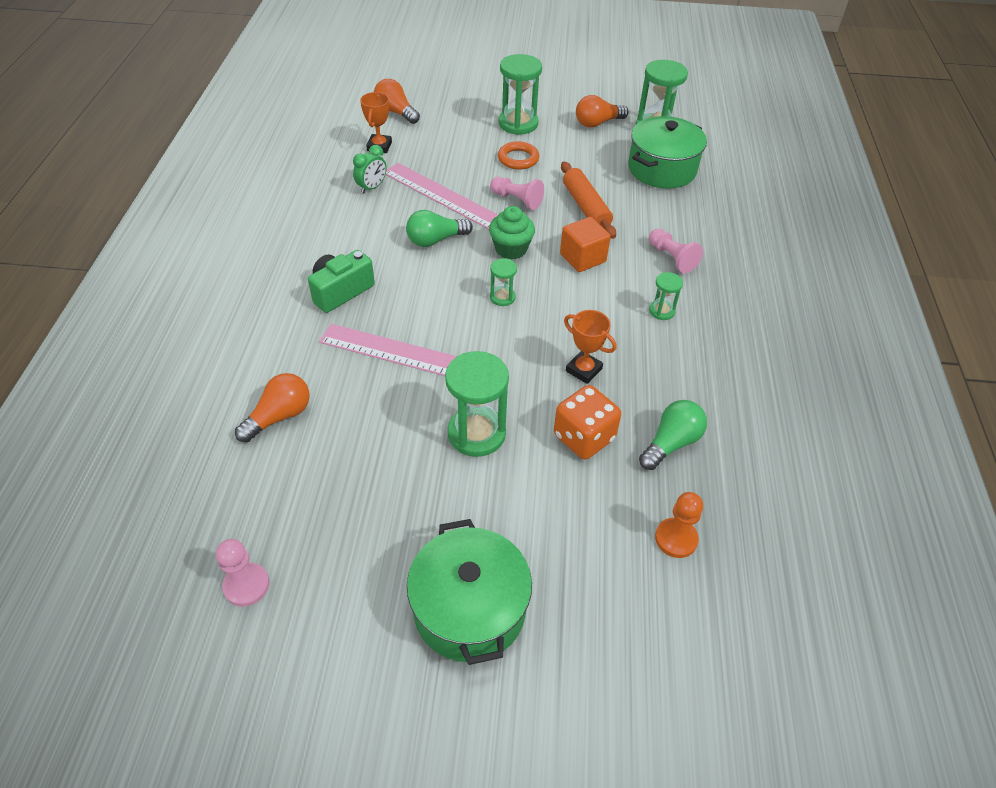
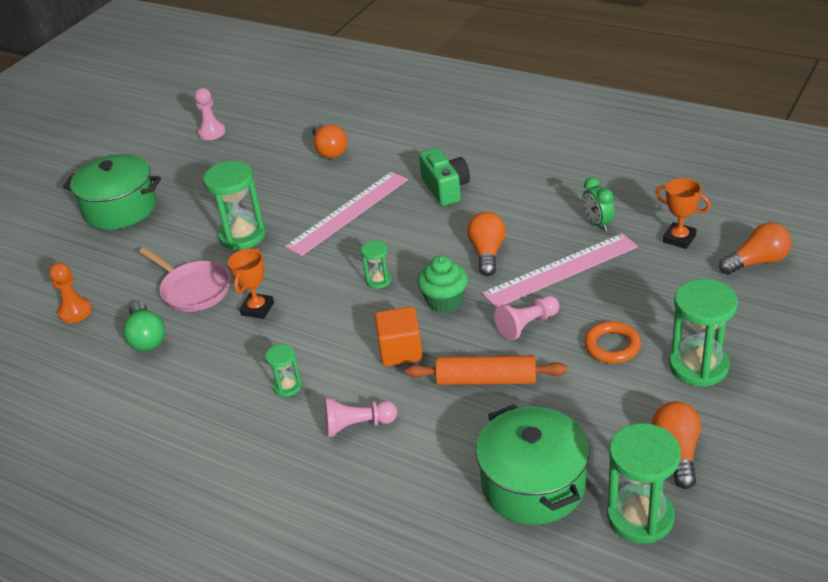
camera: 120 degrees right, 10 degrees down
green light bulb [406,210,473,247] -> orange light bulb [467,212,506,276]
orange dice [554,385,621,459] -> pink pan [139,247,230,312]
orange trophy [564,310,616,384] -> orange trophy turned 45 degrees counterclockwise [228,248,274,319]

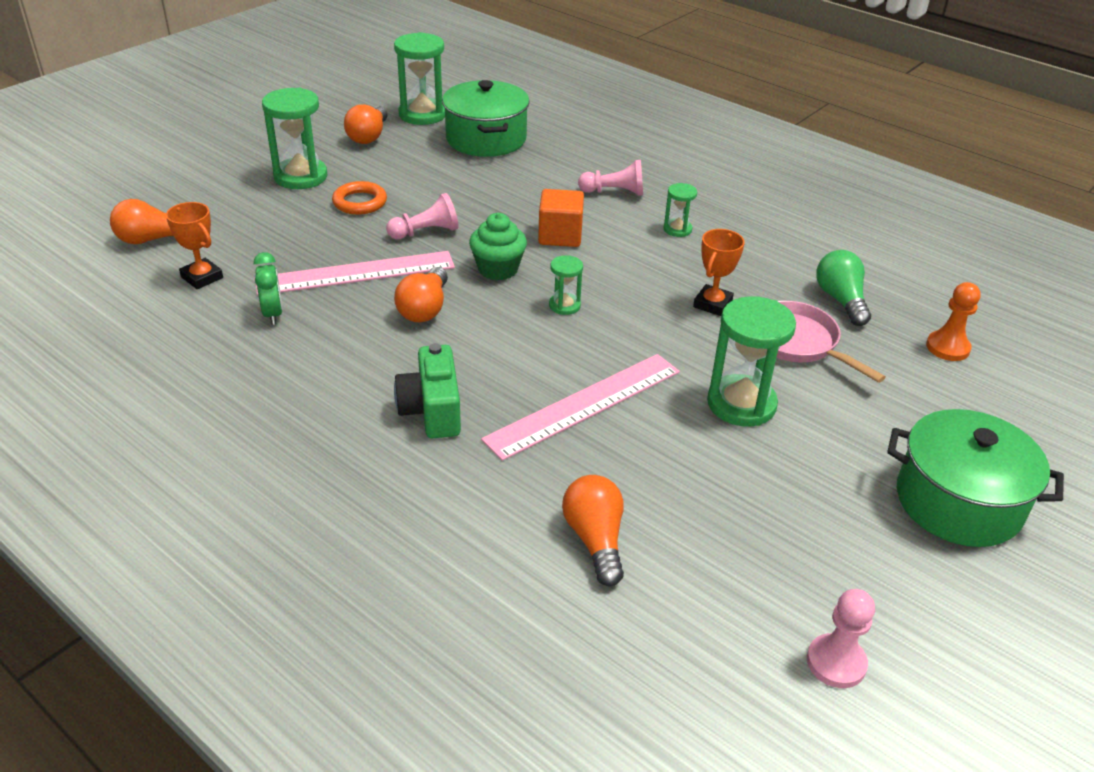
camera: 175 degrees left, 0 degrees up
orange rolling pin [406,355,567,385] -> none

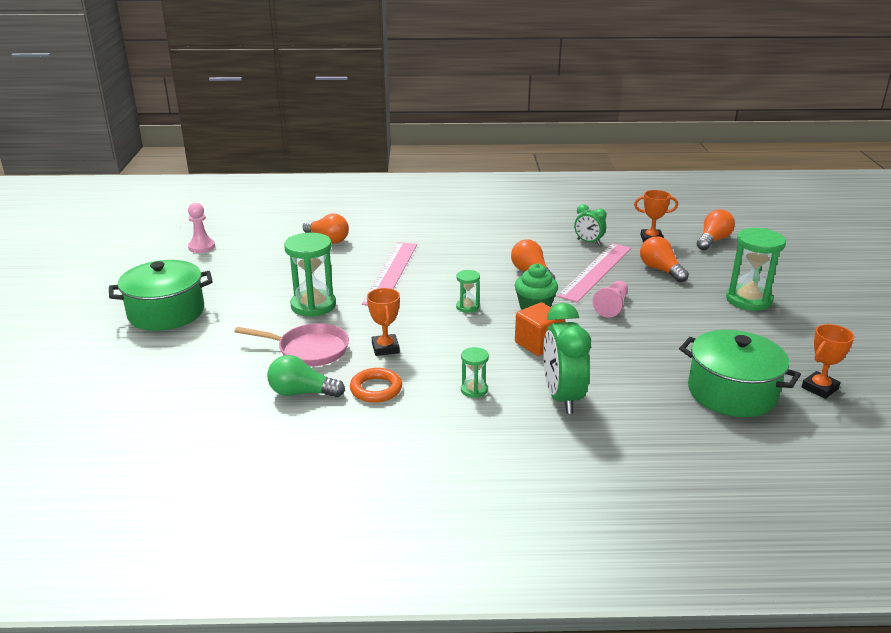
camera: 140 degrees right, 10 degrees down
orange ring [332,181,387,215] -> orange ring moved to [350,368,402,403]
orange light bulb [344,104,388,144] -> orange light bulb moved to [640,236,689,282]
green hourglass [394,32,445,125] -> orange trophy [802,324,854,399]
green camera [394,343,461,438] -> none
pink pawn [578,160,643,196] -> green clock [543,303,591,414]
green light bulb [816,250,871,326] -> green light bulb turned 150 degrees clockwise [267,355,345,397]
orange pawn [926,282,981,361] -> none

